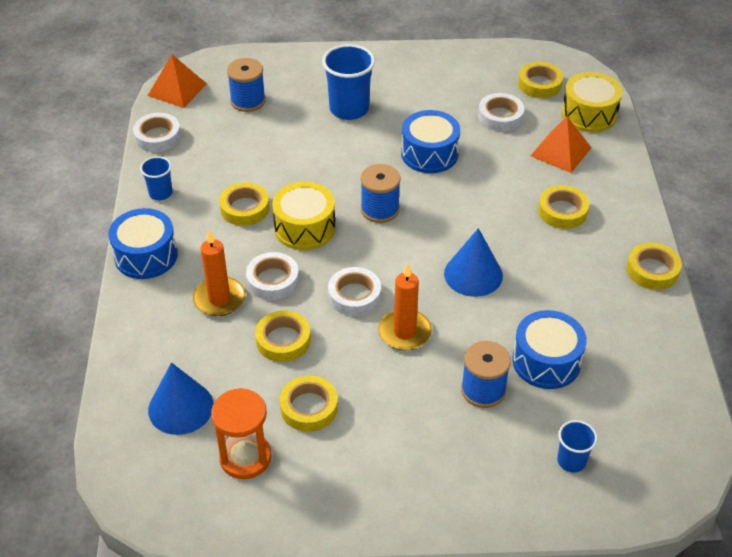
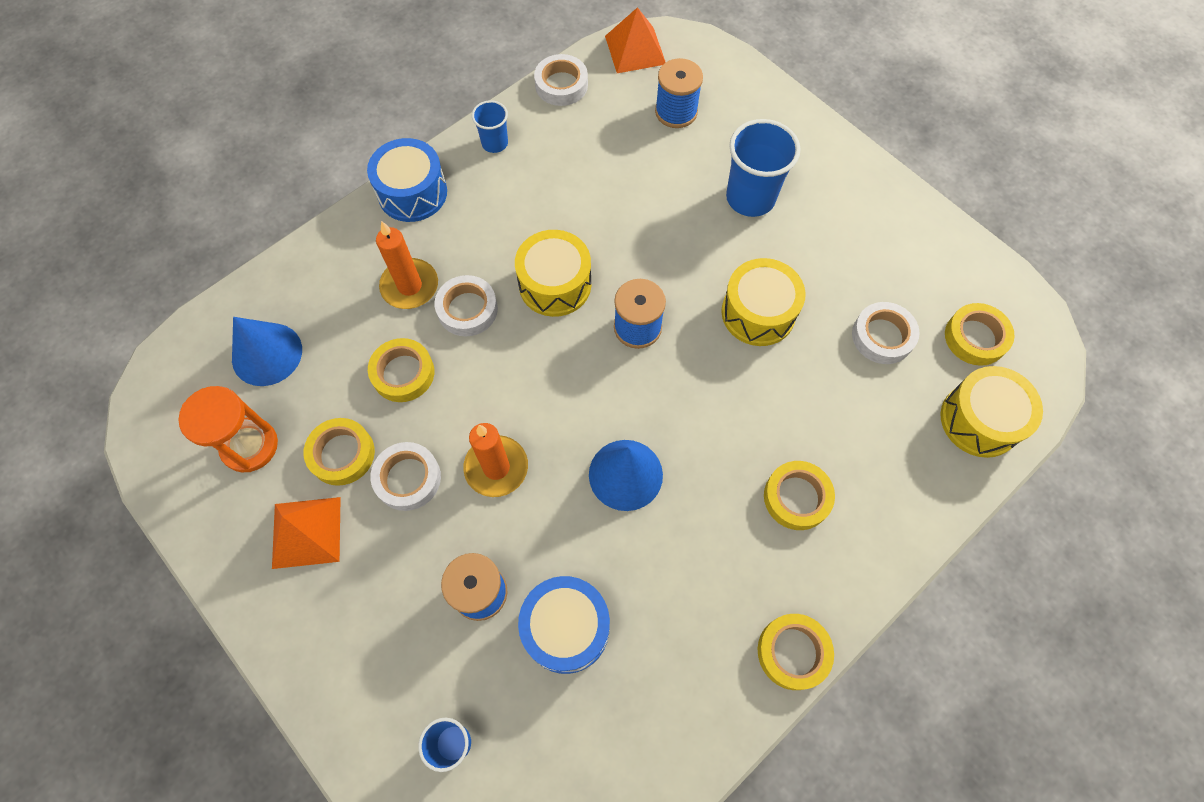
camera: 50 degrees right, 20 degrees up
yellow tape [219,182,270,226] -> none
white tape [328,267,381,316] -> white tape moved to [370,442,441,511]
blue drum [401,110,460,173] -> yellow drum [721,258,806,346]
orange pyramid [531,116,591,173] -> orange pyramid moved to [272,497,341,569]

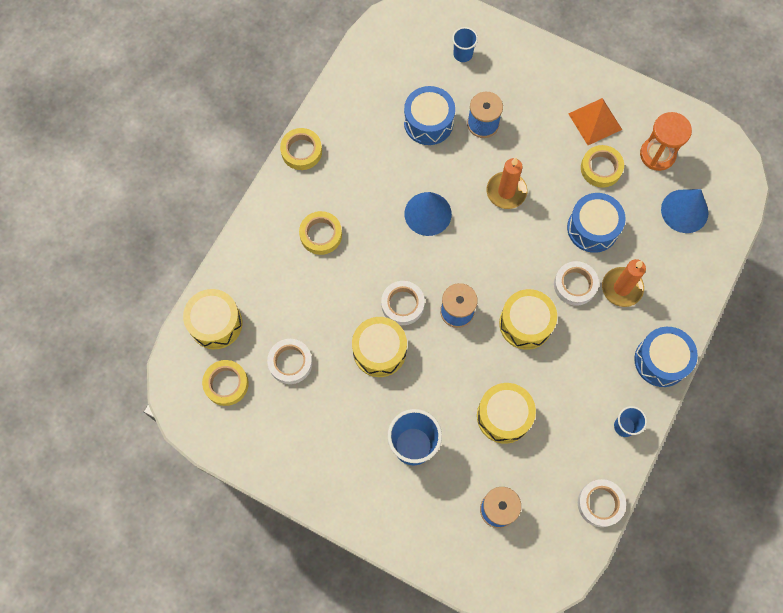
camera: 160 degrees right, 5 degrees up
yellow tape [368,338,434,402] -> blue drum [567,193,626,253]
white tape [370,442,441,511] -> white tape moved to [381,281,425,325]
orange pyramid [605,7,666,73] -> none
none -> yellow drum [477,383,536,444]

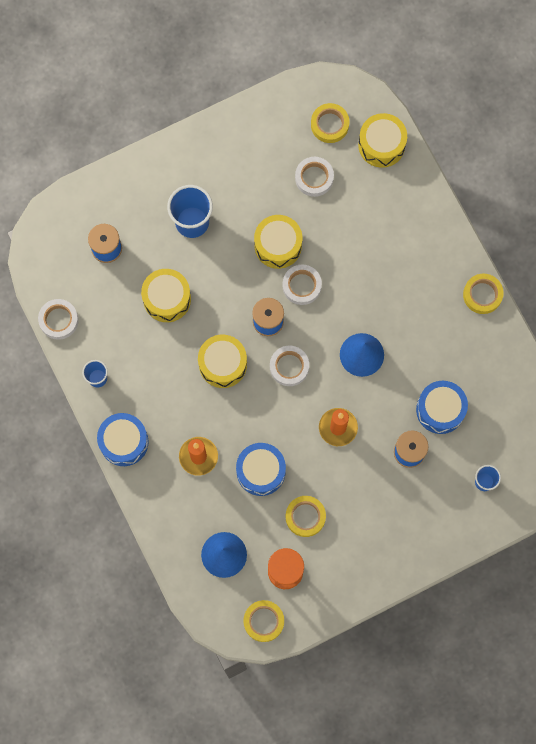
camera: 125 degrees right, 5 degrees up
yellow tape [299,211,342,255] -> yellow tape moved to [243,600,284,642]
white tape [554,261,599,306] -> white tape moved to [270,346,309,386]
orange pyramid [568,98,622,145] -> none

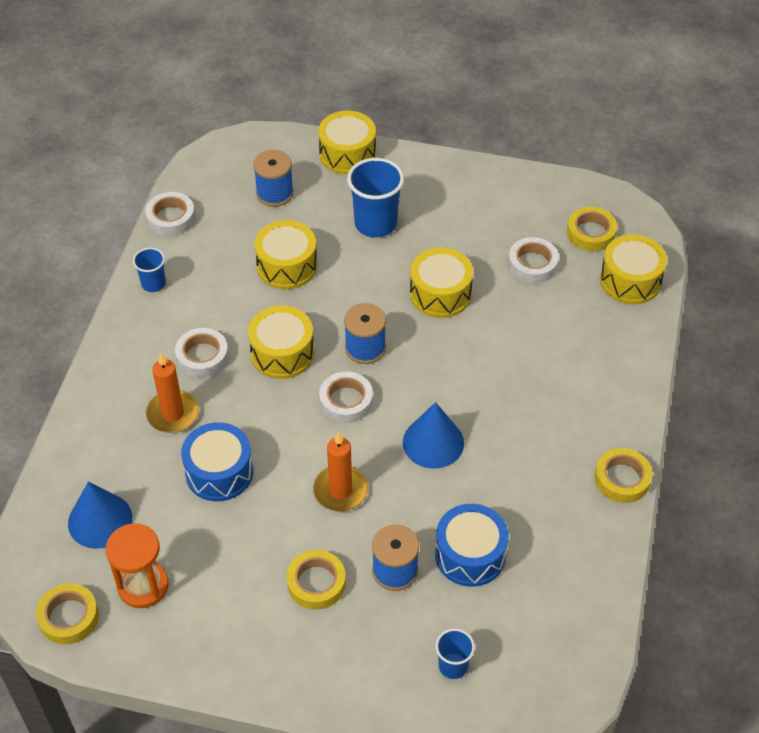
camera: 40 degrees right, 25 degrees down
blue drum [97,413,149,466] -> none
white tape [282,265,322,305] -> white tape moved to [175,328,229,377]
yellow tape [286,496,326,537] -> yellow tape moved to [287,550,346,610]
none -> yellow drum [318,111,376,175]

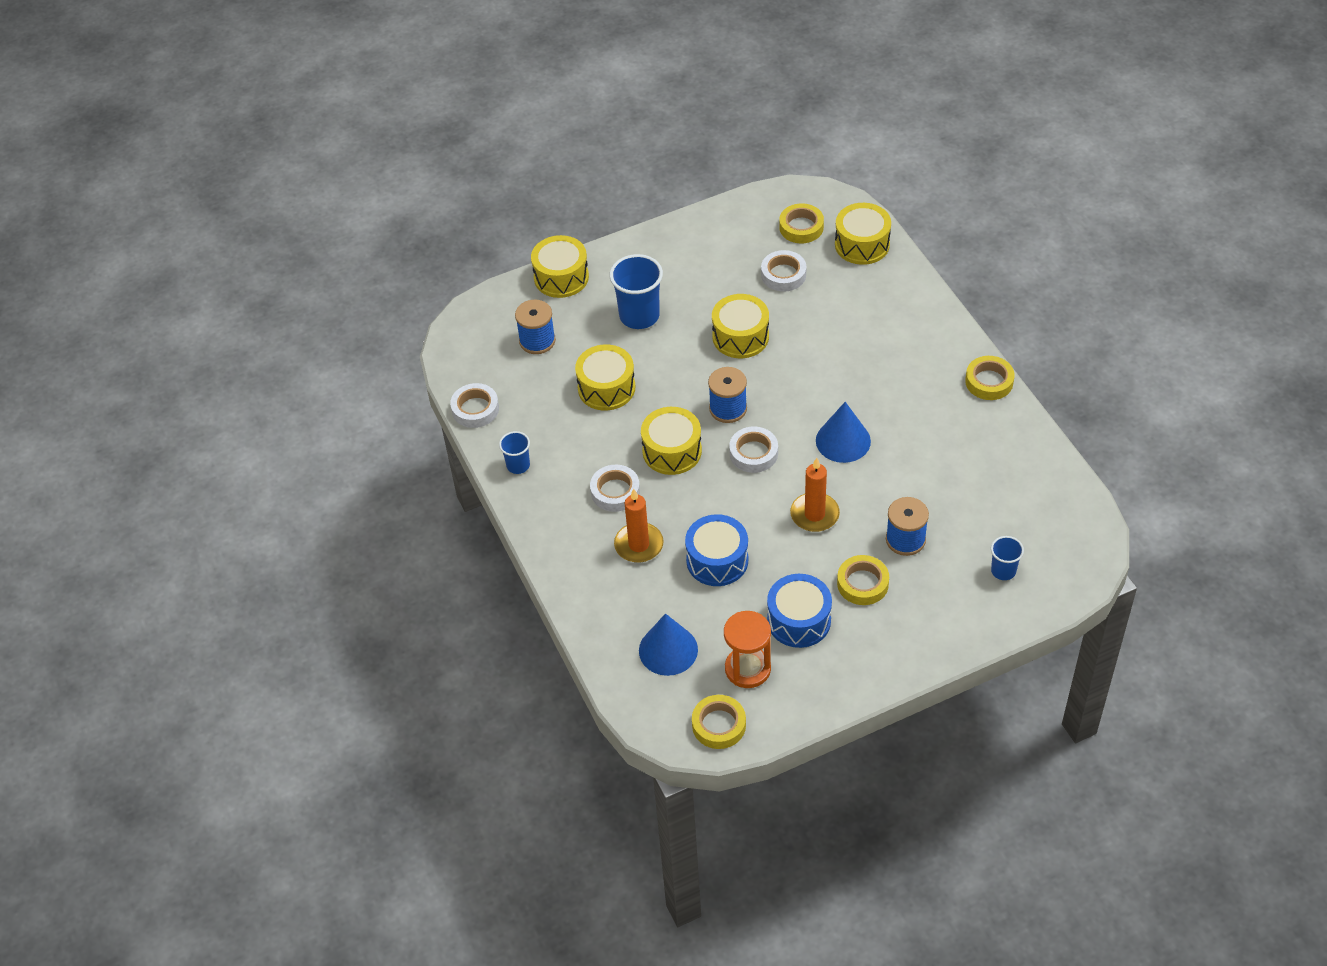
camera: 35 degrees left, 0 degrees up
blue drum [435,504,509,587] -> blue drum moved to [767,574,832,648]

